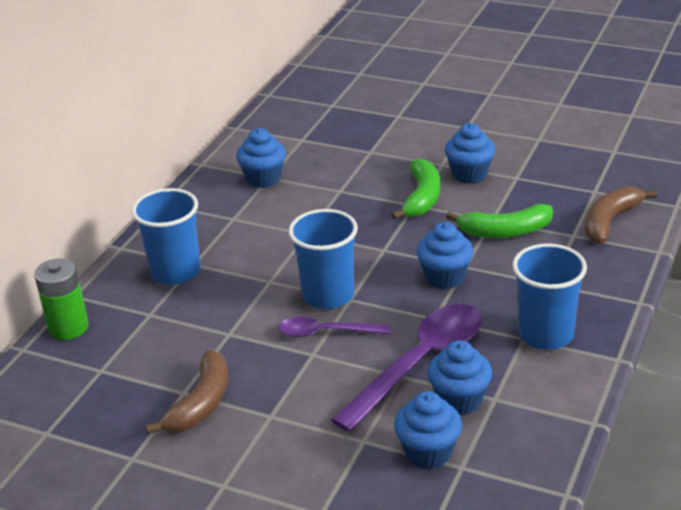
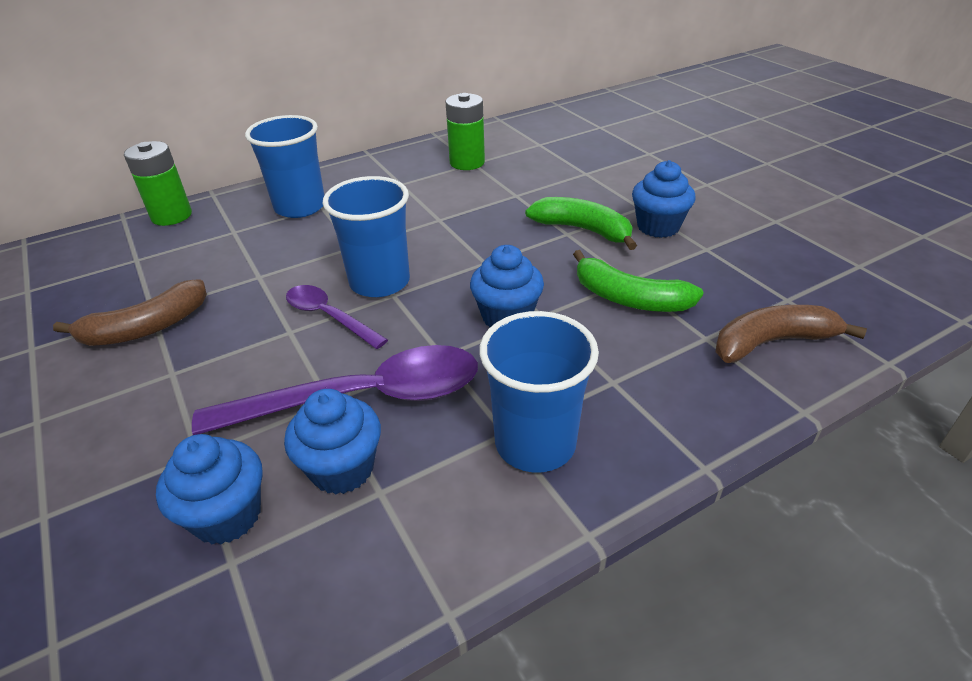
camera: 35 degrees right, 5 degrees up
blue cupcake [236,128,286,188] -> green battery [446,93,485,170]
green banana [391,158,440,219] -> green banana turned 105 degrees counterclockwise [525,197,637,250]

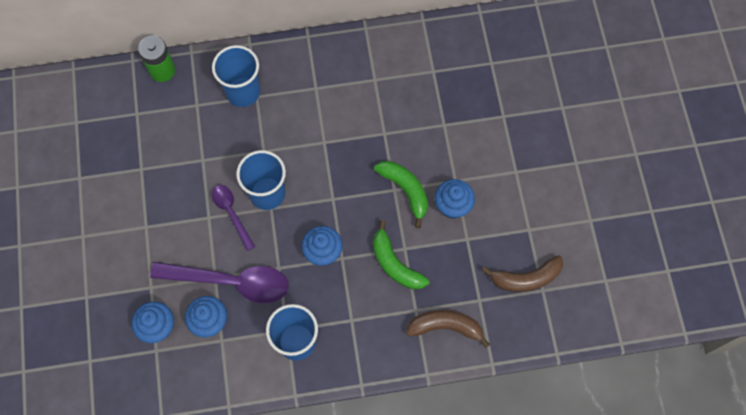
camera: 20 degrees right, 30 degrees up
brown banana [53,279,207,346] -> brown banana moved to [482,255,563,292]
green battery [446,93,485,170] -> none

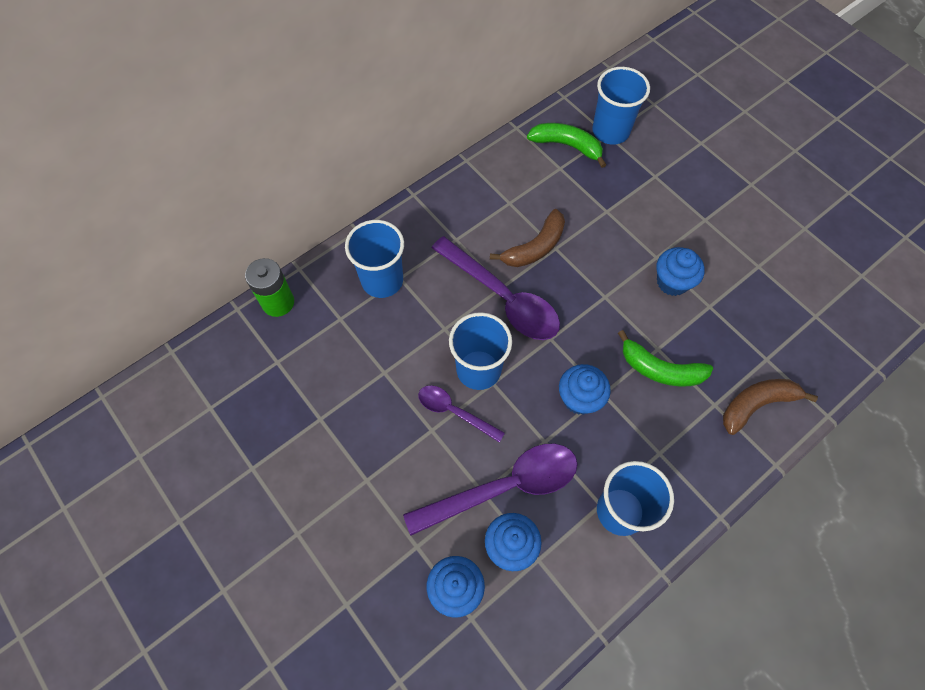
camera: 30 degrees left, 5 degrees down
green banana [374,161,428,228] -> green banana moved to [527,123,606,168]
brown banana [482,255,563,292] -> brown banana moved to [490,209,565,267]
none -> purple spoon [432,236,560,340]
none -> blue cup [592,67,650,145]

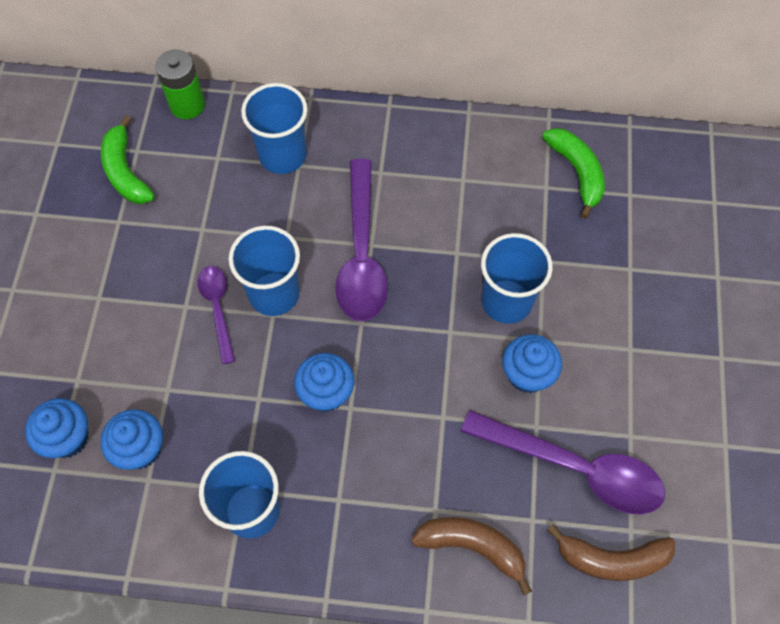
camera: 45 degrees right, 0 degrees up
purple spoon [403,444,577,535] -> purple spoon moved to [461,410,665,515]
brown banana [490,209,565,267] -> brown banana moved to [547,524,675,581]
blue cup [592,67,650,145] -> blue cup moved to [481,233,553,324]
green banana [618,330,713,387] -> green banana moved to [101,115,155,204]

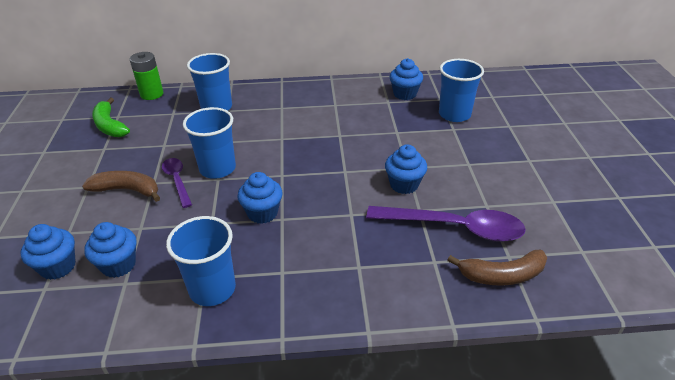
camera: 10 degrees left, 25 degrees down
purple spoon [335,159,388,321] -> none
brown banana [411,517,532,595] -> brown banana moved to [82,171,160,202]
blue cup [481,233,553,324] -> blue cup moved to [439,59,484,122]
green banana [542,128,605,219] -> blue cupcake [390,58,423,100]

